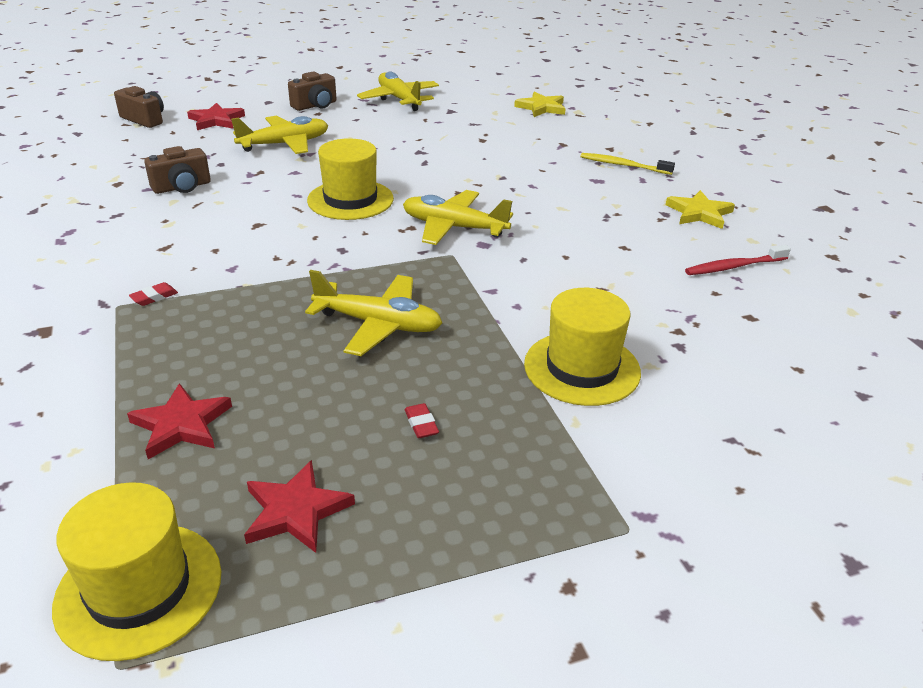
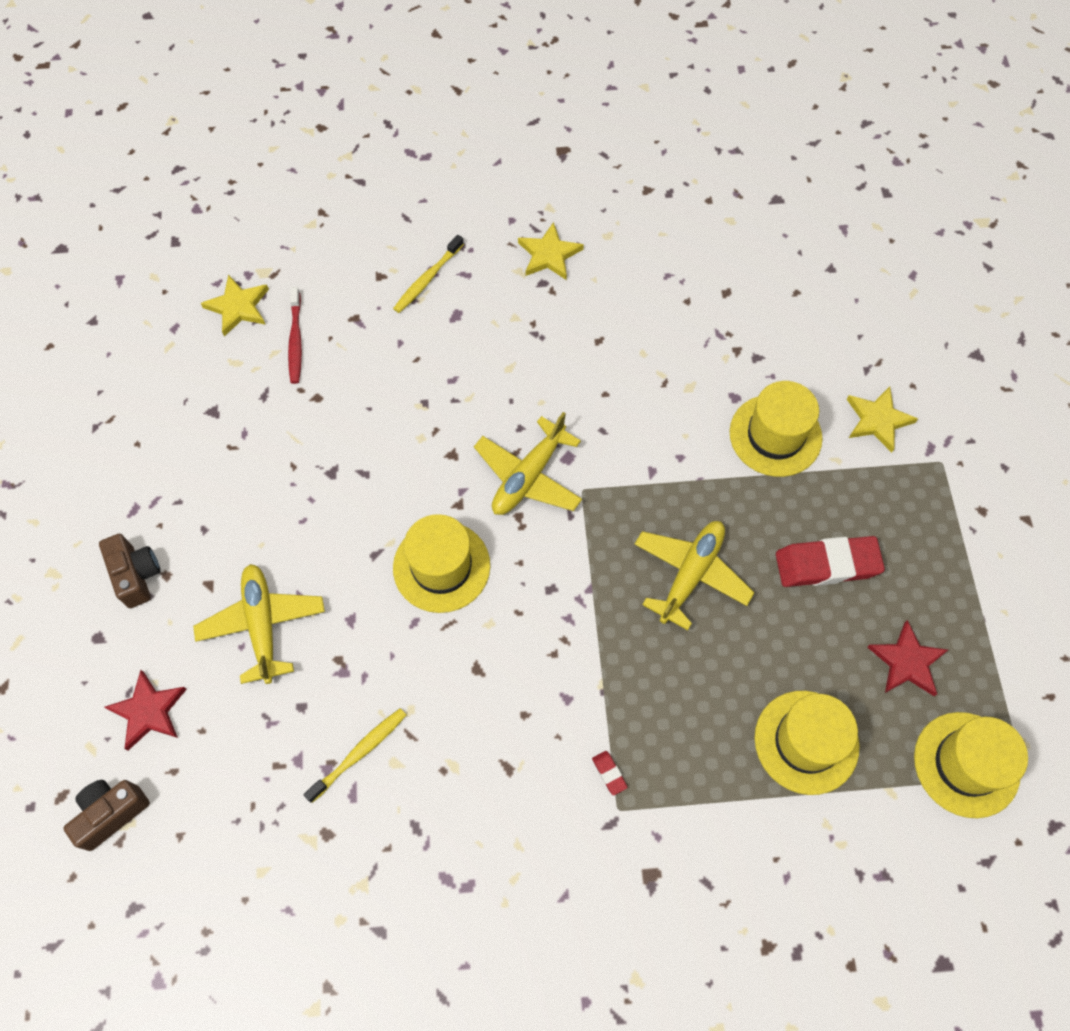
camera: 75 degrees left, 30 degrees up
red star [127,383,232,459] -> yellow hat [755,691,859,795]
brown camera [144,146,211,194] -> yellow toothbrush [303,708,406,803]
yellow plane [357,72,439,111] -> none
red eraser [405,403,439,438] -> red eraser [776,536,885,587], size x2.47
red toothbrush [685,245,791,275] -> red toothbrush moved to [288,287,302,384]
none -> yellow star [847,387,918,453]

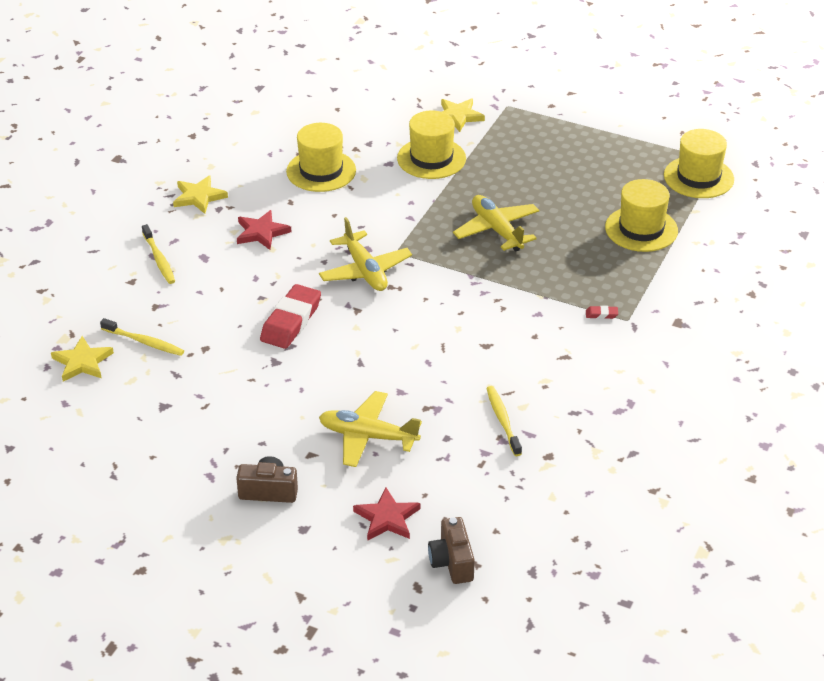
camera: 60 degrees left, 25 degrees down
red toothbrush [288,287,302,384] -> yellow toothbrush [100,318,184,356]
yellow hat [393,514,490,613] -> yellow hat moved to [286,123,356,192]
red eraser [776,536,885,587] -> red eraser moved to [260,284,321,349]
red star [867,620,948,696] -> red star moved to [237,210,291,250]

